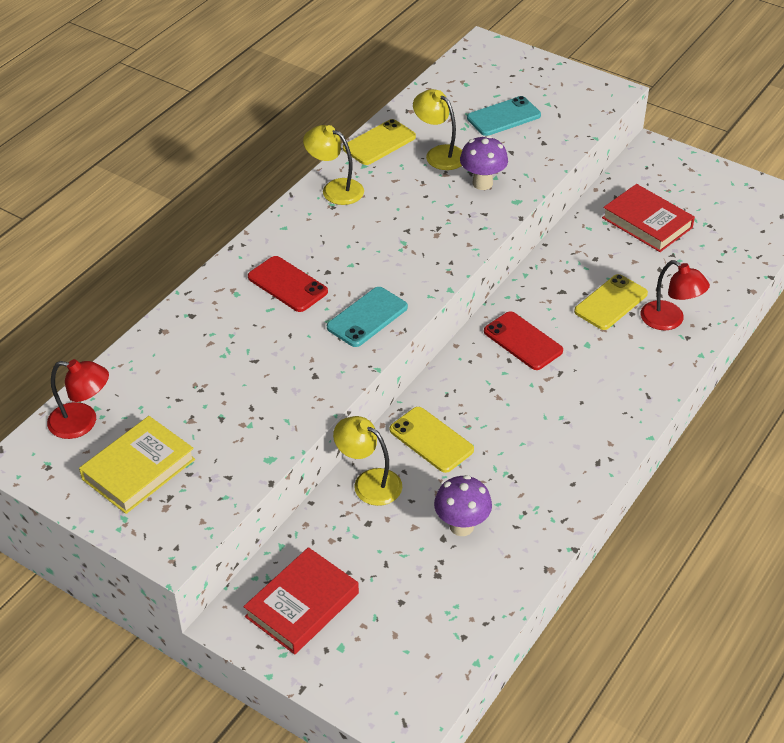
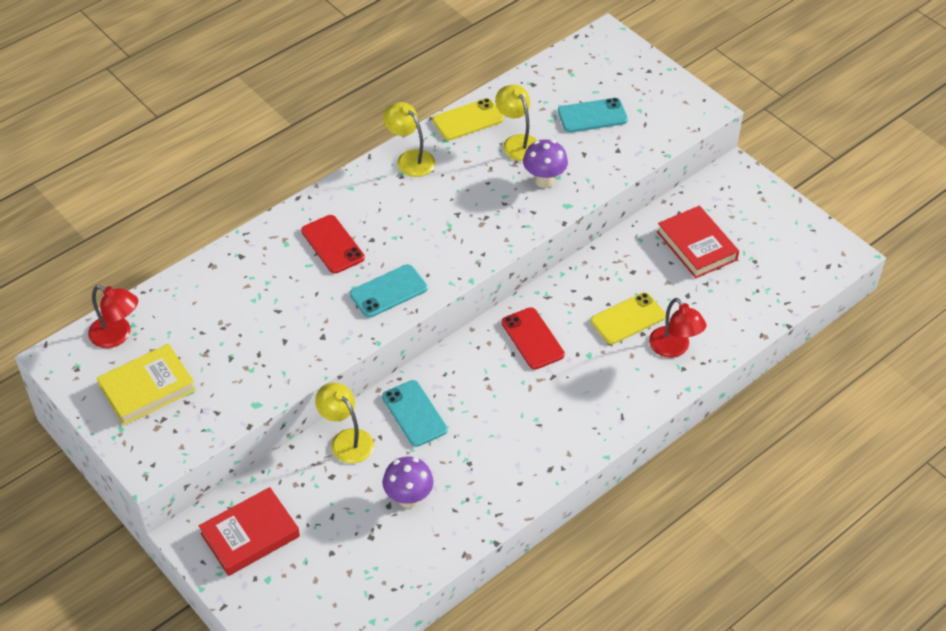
camera: 15 degrees right, 5 degrees up
yellow phone [390,407,474,473] -> turquoise phone [382,380,448,447]

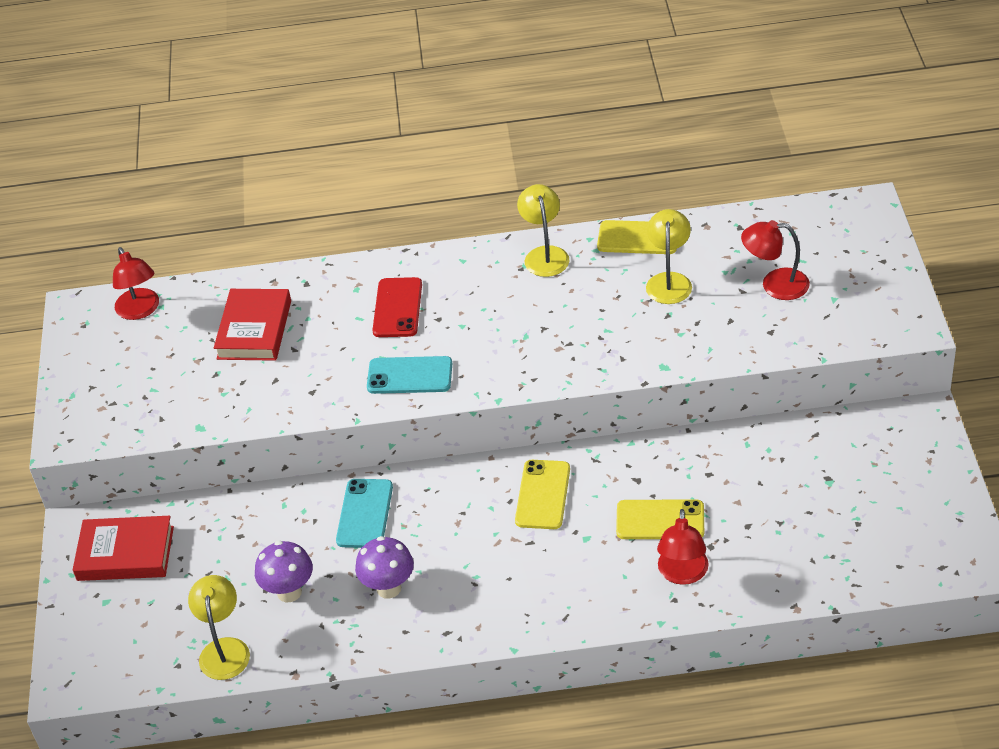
camera: 40 degrees right, 5 degrees down
yellow book [97,344,196,425] -> none
yellow lamp [315,382,374,464] -> yellow lamp moved to [188,575,250,680]
red phone [501,307,565,370] -> yellow phone [515,460,570,529]
purple mushroom [523,139,568,188] -> purple mushroom moved to [355,536,414,599]
turquoise phone [558,98,628,133] -> red lamp [741,220,810,300]
red book [657,206,739,278] -> red book moved to [214,289,291,361]

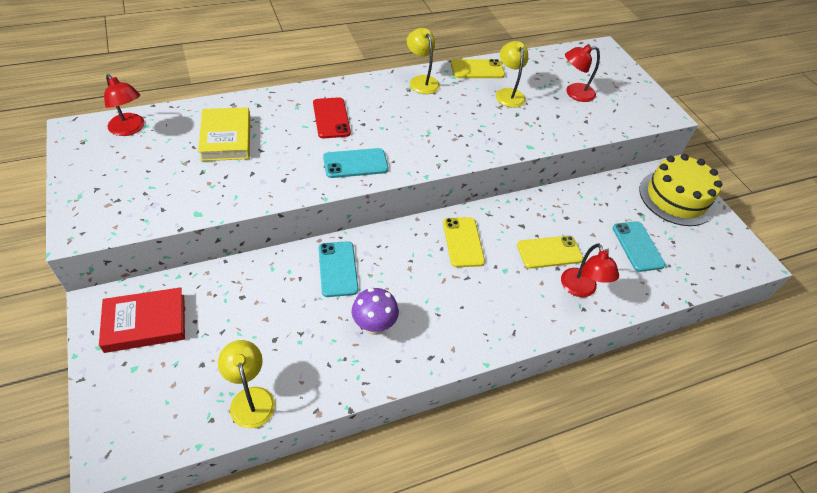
camera: 25 degrees left, 5 degrees up
red book [214,289,291,361] -> yellow book [198,107,250,161]
purple mushroom [255,541,313,602] -> none
none -> turquoise phone [613,221,665,272]
none -> yellow cake [639,154,722,226]

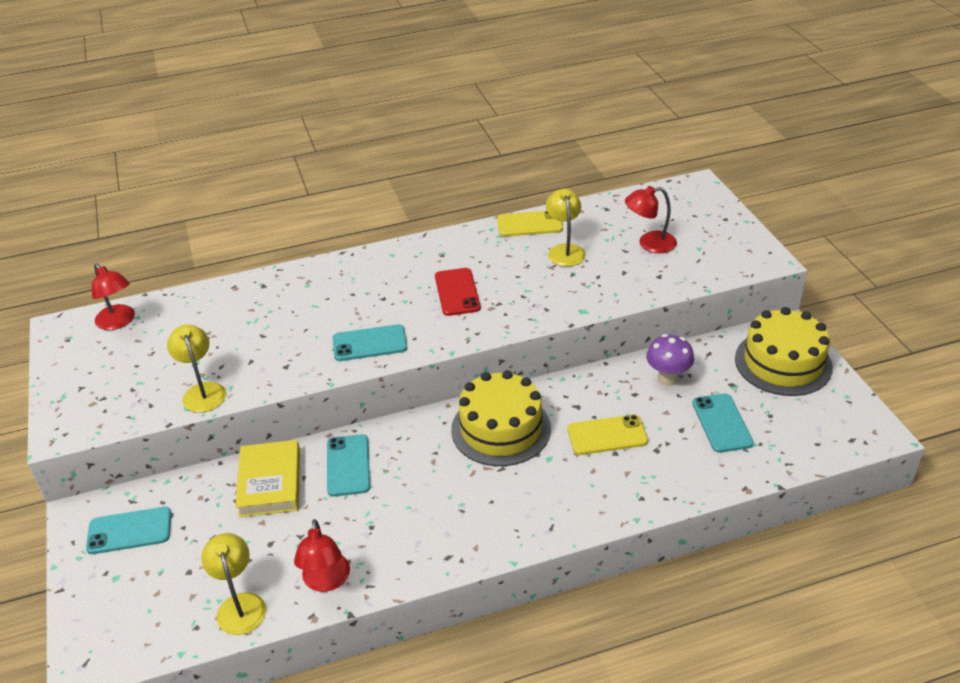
camera: 10 degrees right, 10 degrees down
red book [99,287,185,353] -> turquoise phone [86,507,171,554]
yellow book [198,107,250,161] -> yellow book moved to [235,440,300,517]
red phone [313,97,351,138] -> red phone moved to [435,268,481,316]
purple mushroom [352,288,399,335] -> purple mushroom moved to [646,334,694,386]
yellow lamp [407,28,440,94] -> yellow lamp moved to [167,324,226,413]
yellow phone [443,217,485,267] -> yellow cake [451,370,551,466]
red lamp [561,243,619,297] -> red lamp moved to [294,519,350,592]

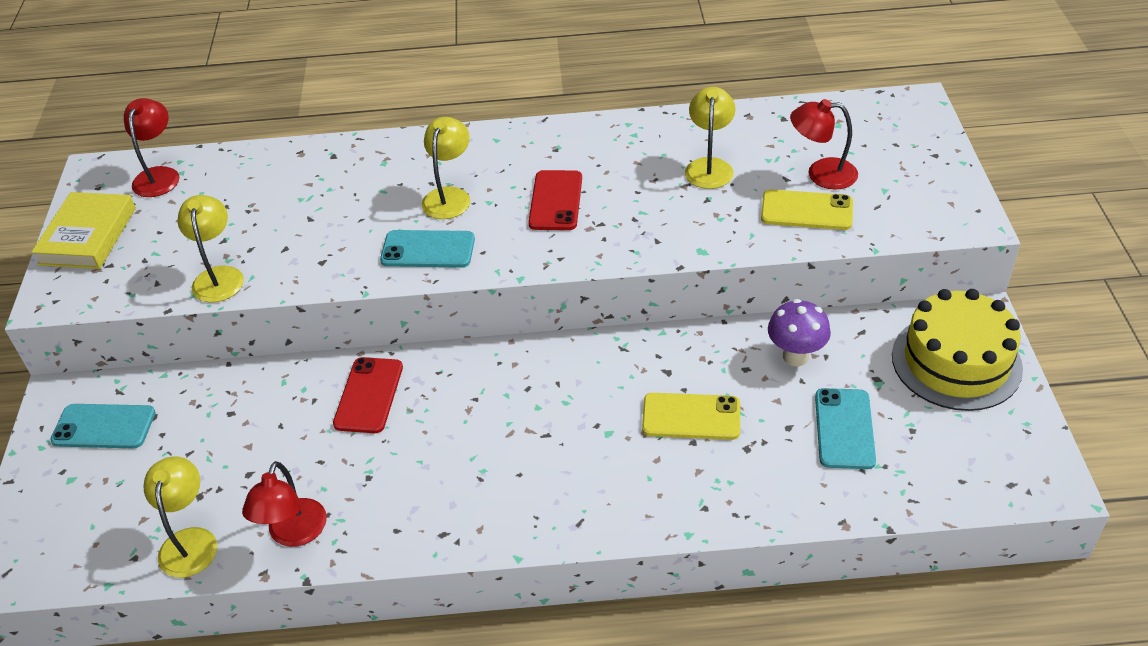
camera: 15 degrees right, 5 degrees up
red lamp [92,263,135,330] -> red lamp turned 150 degrees counterclockwise [124,98,180,197]
yellow book [235,440,300,517] -> yellow book moved to [31,192,136,269]
turquoise phone [327,434,370,497] -> red phone [333,357,403,433]
yellow cake [451,370,551,466] -> none
yellow phone [497,211,563,237] -> yellow phone moved to [761,189,853,230]
none -> yellow lamp [422,117,470,219]

